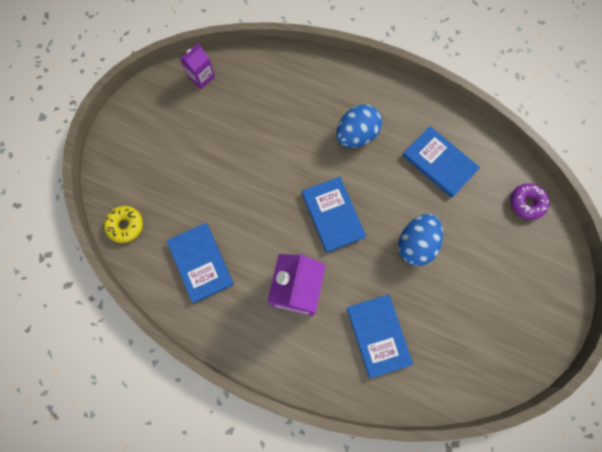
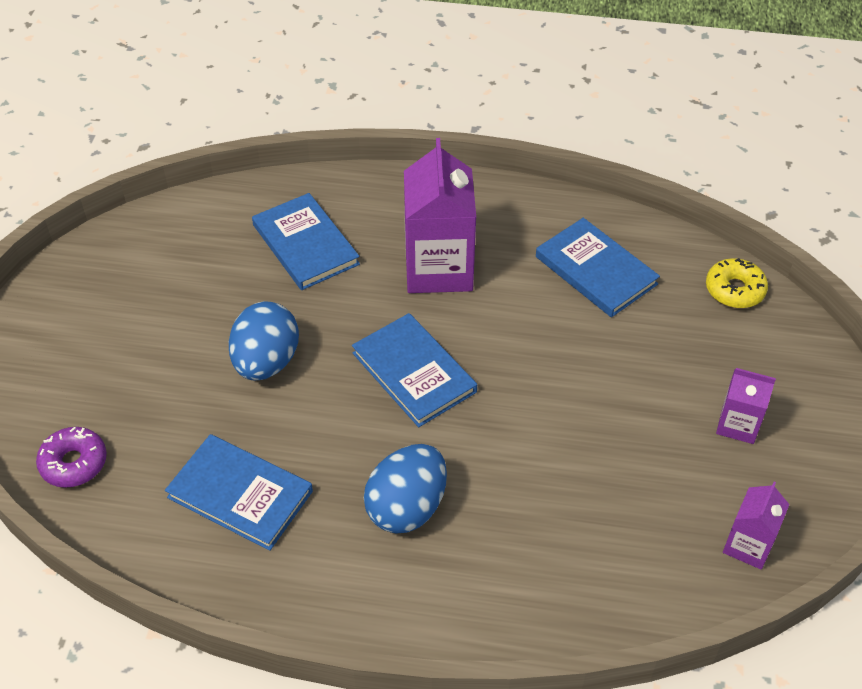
camera: 165 degrees right, 25 degrees down
none -> purple carton [716,368,776,444]

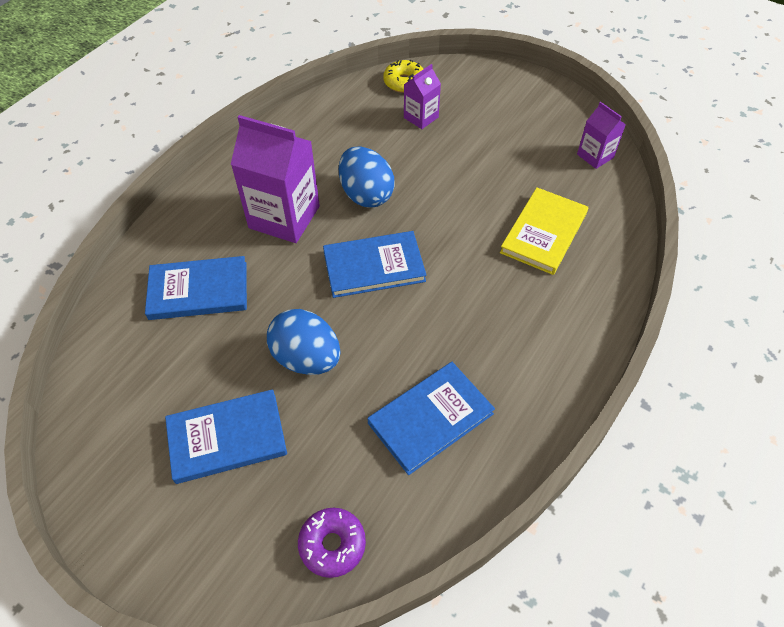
camera: 65 degrees left, 5 degrees up
blue egg [364,444,447,534] -> blue egg moved to [339,147,395,207]
blue book [536,218,660,317] -> blue book moved to [165,389,287,484]
purple carton [716,368,776,444] -> purple carton moved to [404,64,441,129]
none -> yellow book [500,187,588,275]

